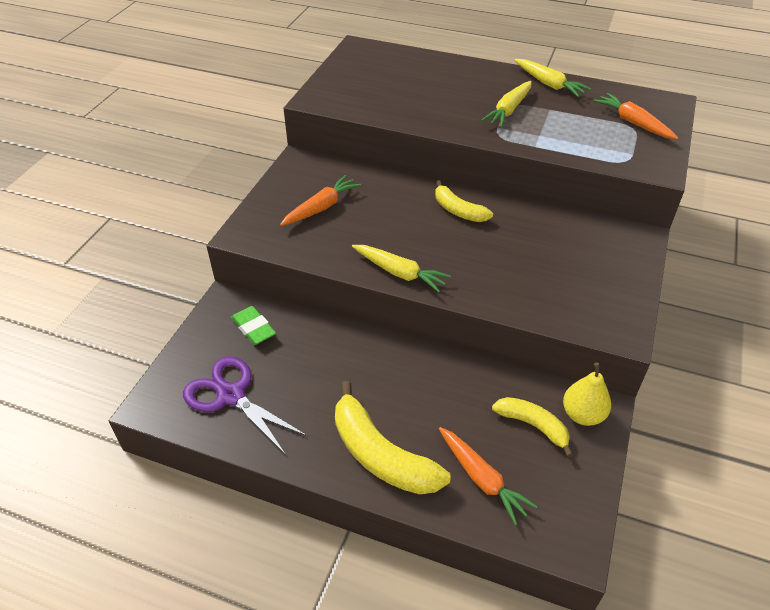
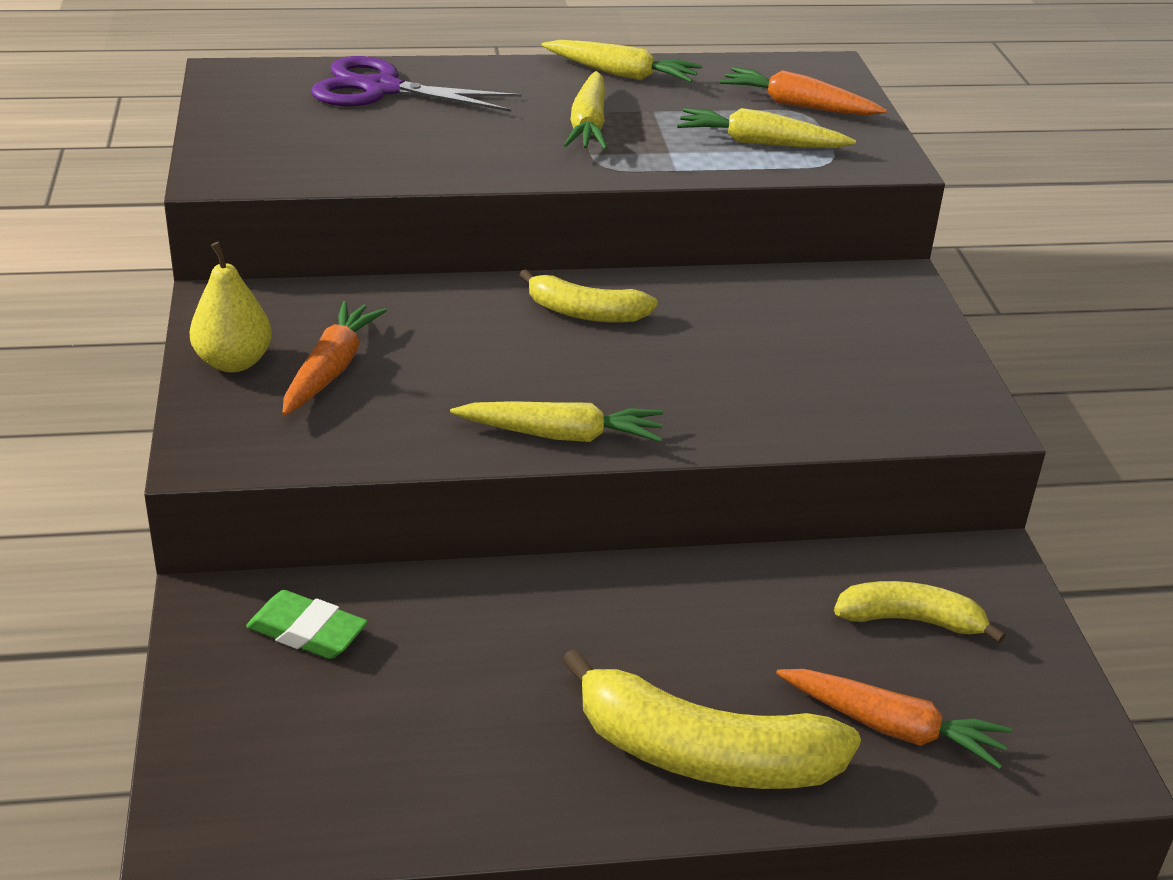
camera: 30 degrees left, 10 degrees down
purple scissors [183,357,308,455] -> purple scissors moved to [311,56,522,112]
yellow pear [563,363,611,426] -> yellow pear moved to [189,242,272,372]
none -> yellow carrot [677,108,856,148]

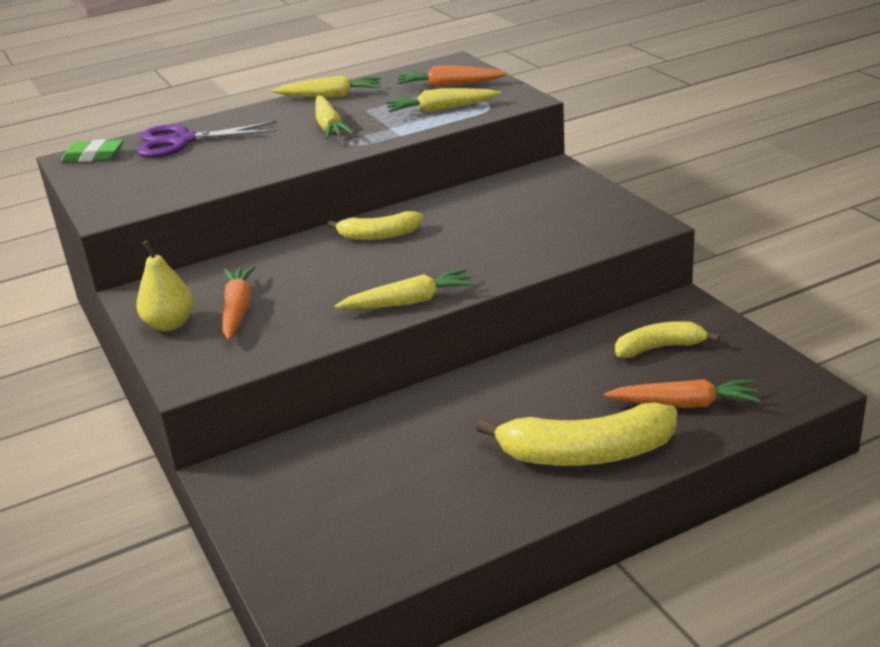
camera: 15 degrees left, 5 degrees down
green eraser [246,590,368,659] -> green eraser moved to [61,139,124,162]

